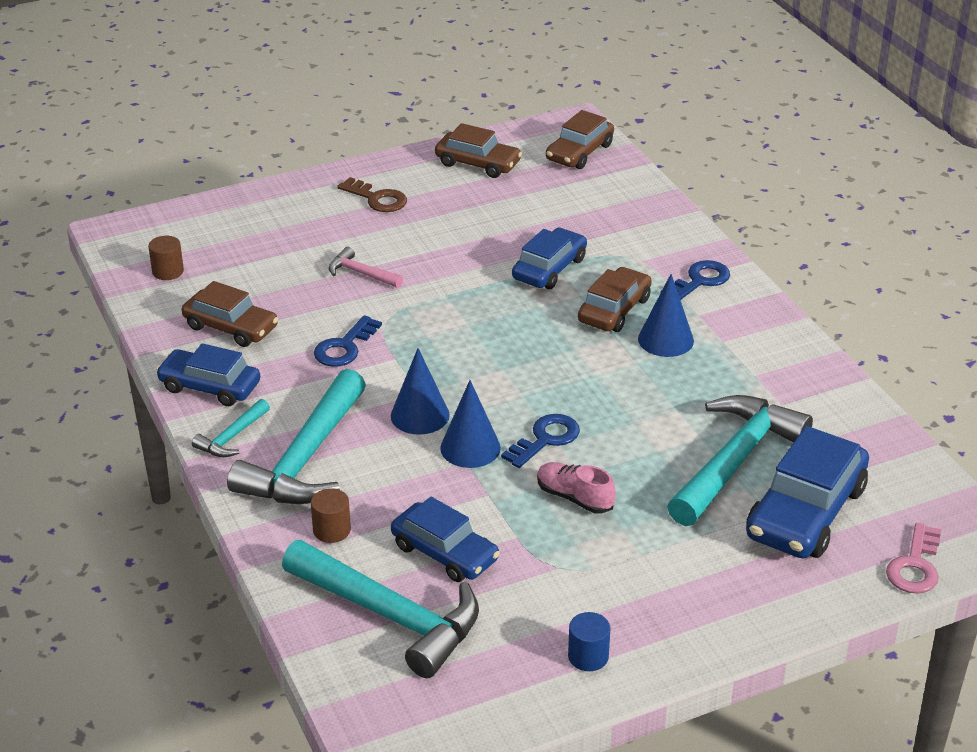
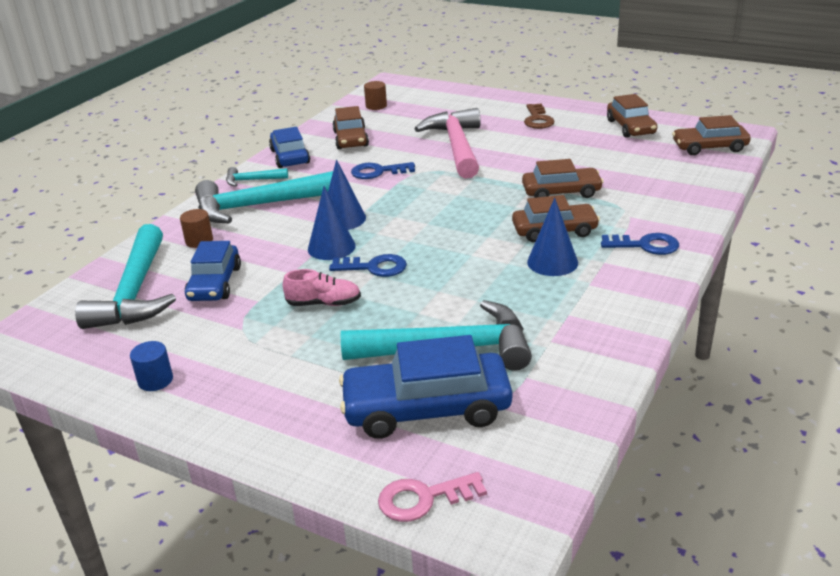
camera: 55 degrees right, 5 degrees down
pink hammer [329,247,403,288] -> pink hammer [415,108,481,179], size x2.15
blue car [512,228,587,289] -> brown car [522,159,604,198]
pink shoe [537,462,616,514] -> pink shoe turned 90 degrees clockwise [282,269,361,306]

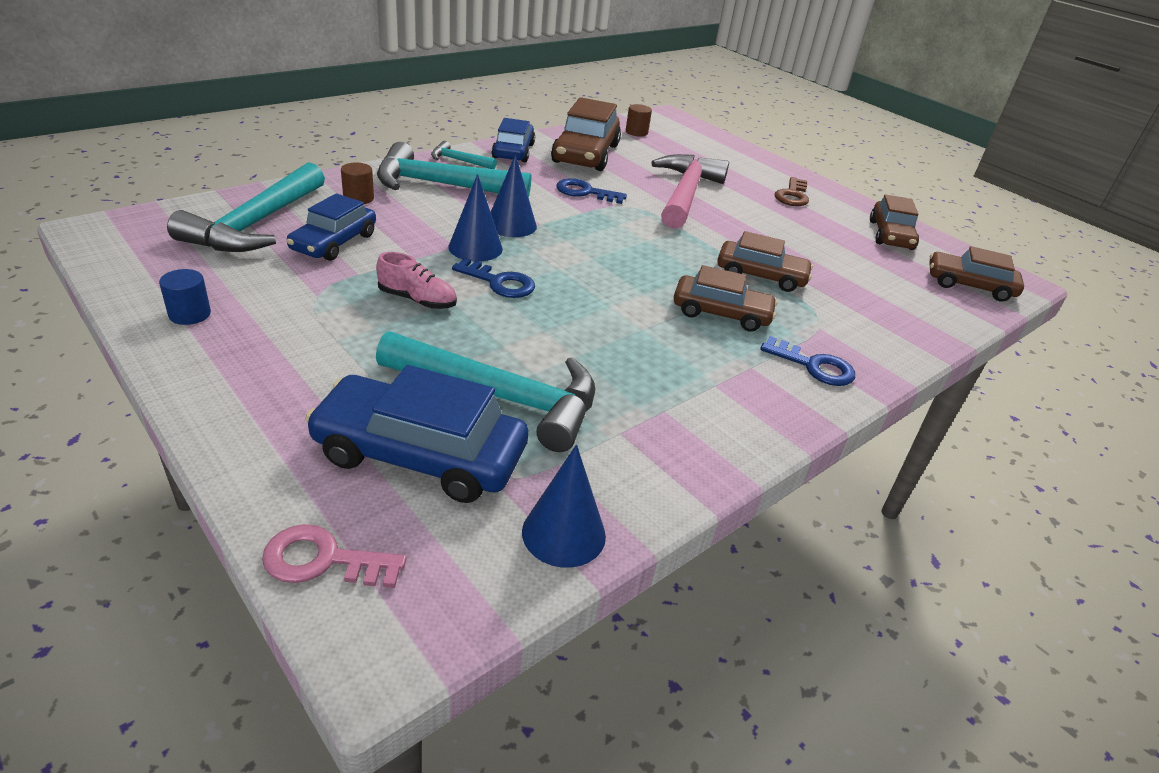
camera: 15 degrees right, 5 degrees up
brown car [333,106,369,149] -> brown car [551,97,621,171], size x1.53
blue cone [527,198,578,276] -> blue cone moved to [522,445,606,568]

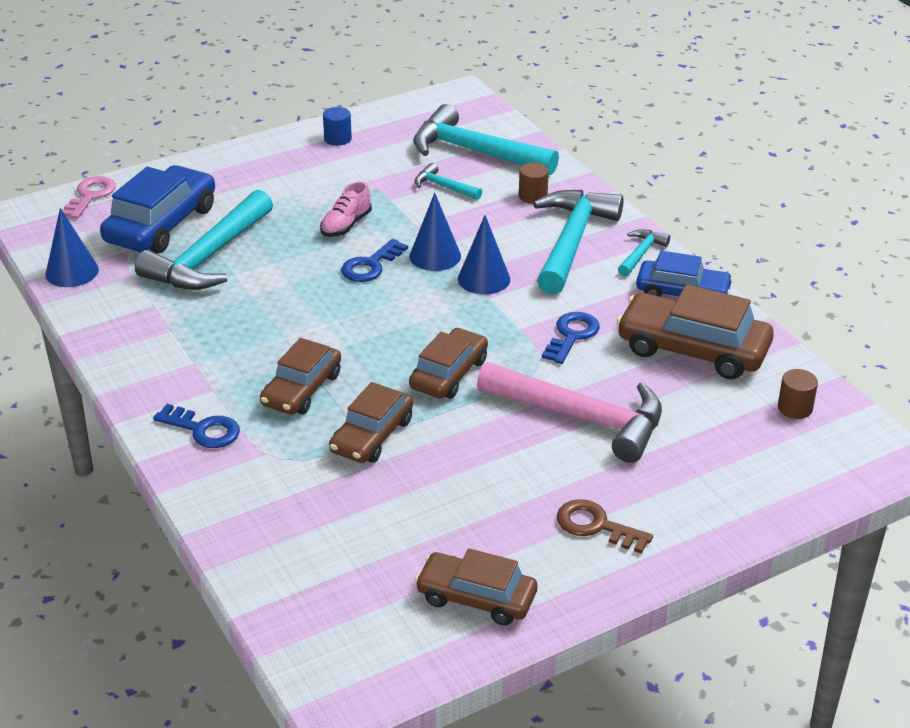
camera: 105 degrees right, 0 degrees up
blue car [287,193,376,261] -> turquoise hammer [414,163,482,200]
blue key [760,336,855,386] -> blue key turned 105 degrees counterclockwise [153,404,240,448]
brown car [929,246,1024,302] -> brown car moved to [409,328,488,399]

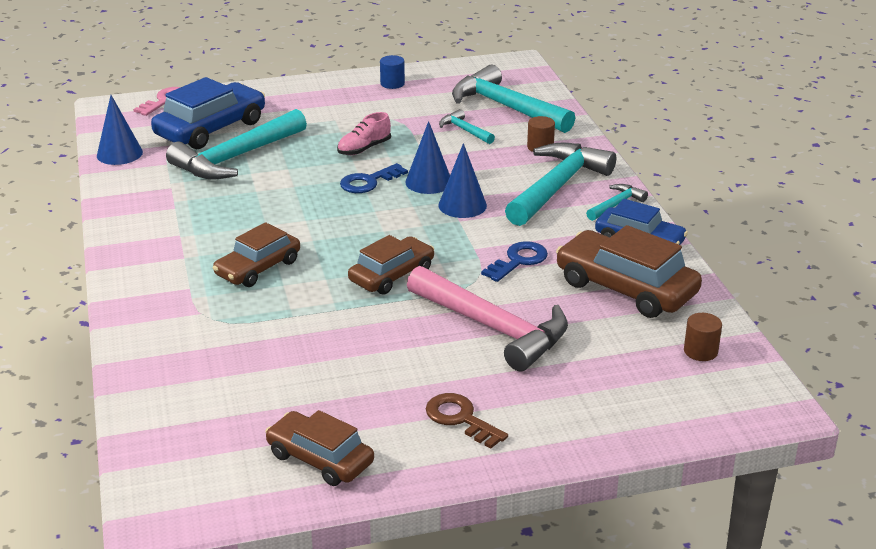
camera: 15 degrees right, 5 degrees down
blue key [153,404,240,448] -> none
brown car [329,382,413,463] -> none

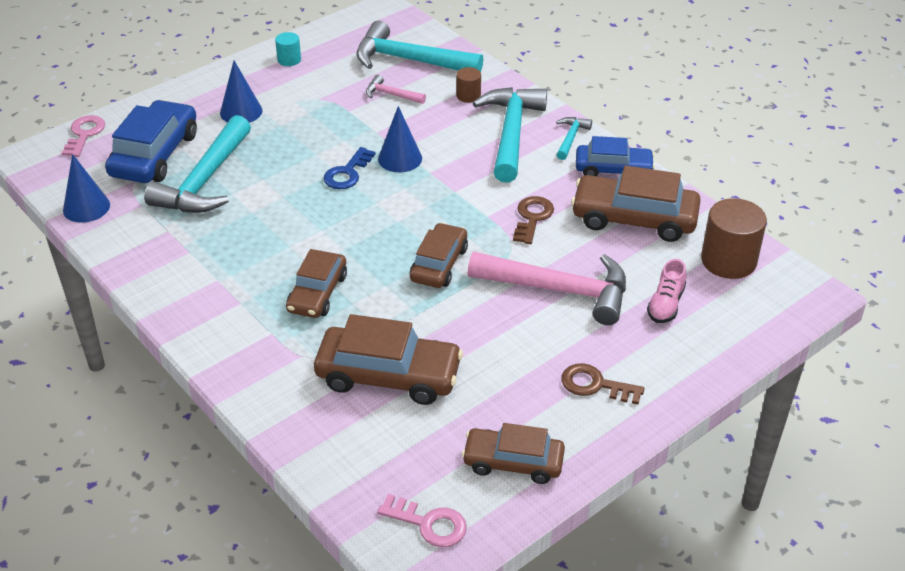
camera: 25 degrees left, 10 degrees up
pink shoe [337,112,391,155] -> pink shoe moved to [647,259,686,323]
blue cylinder [380,55,405,89] -> turquoise cylinder [275,32,301,66]
blue cone [438,143,487,218] -> blue cone moved to [220,61,262,123]
turquoise hammer [439,109,495,144] -> pink hammer [366,75,426,104]
blue key [481,241,548,282] -> brown key [513,196,554,244]
brown cylinder [684,313,722,361] -> brown cylinder [701,198,767,279], size x1.93
none -> brown car [314,314,463,405]
none -> pink key [377,494,467,547]

